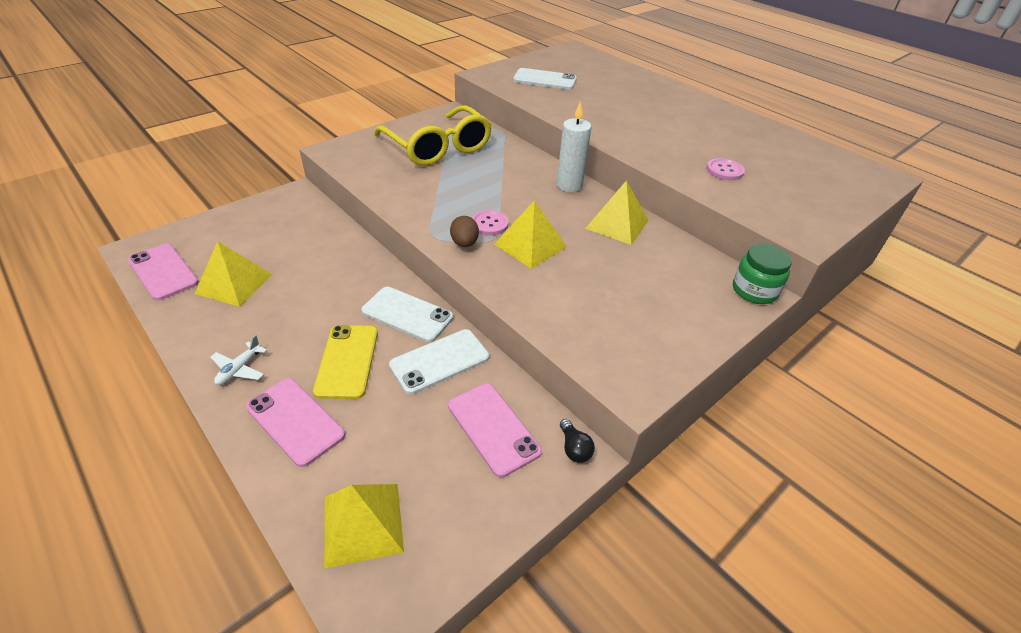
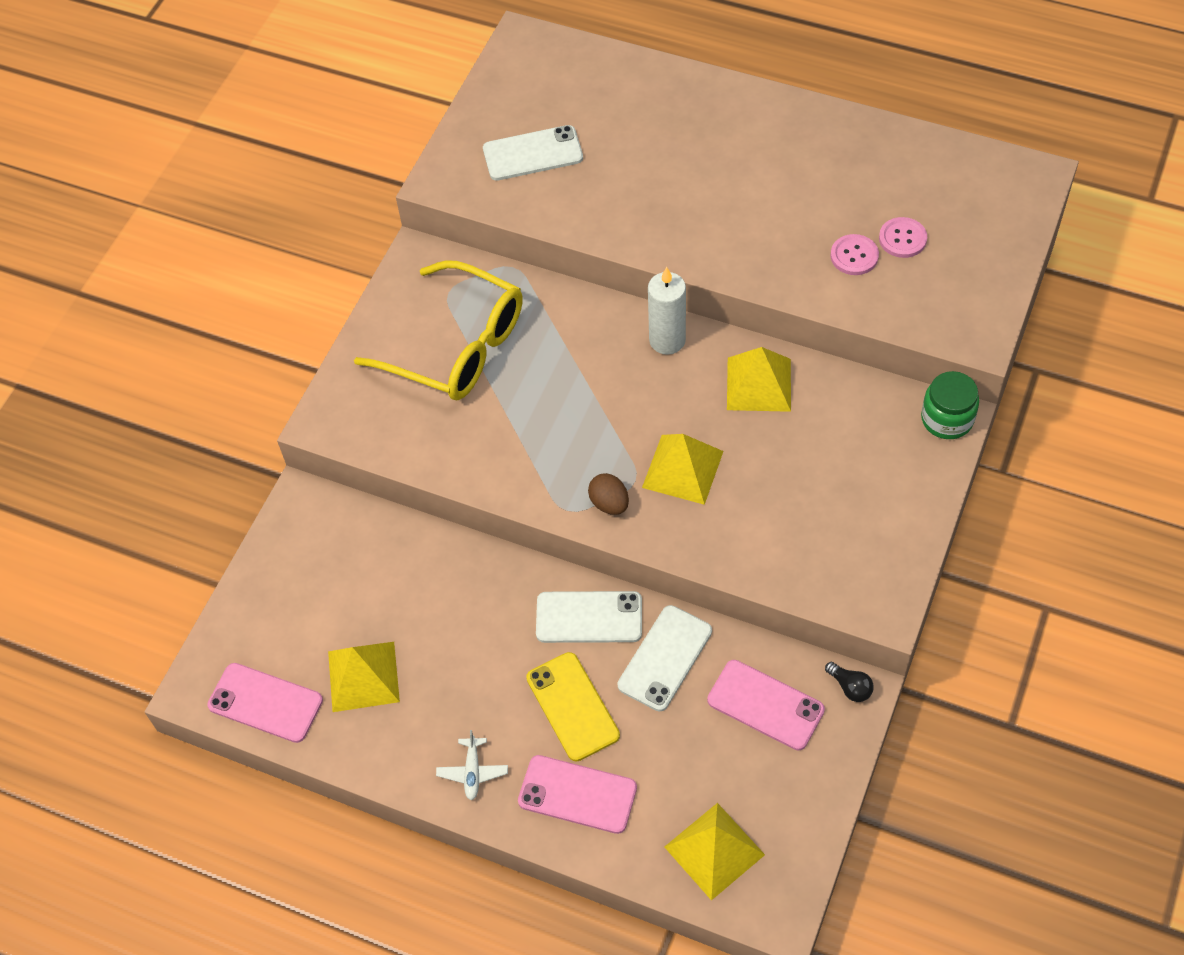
camera: 20 degrees left, 15 degrees up
pink button [472,210,509,236] -> pink button moved to [879,217,927,258]

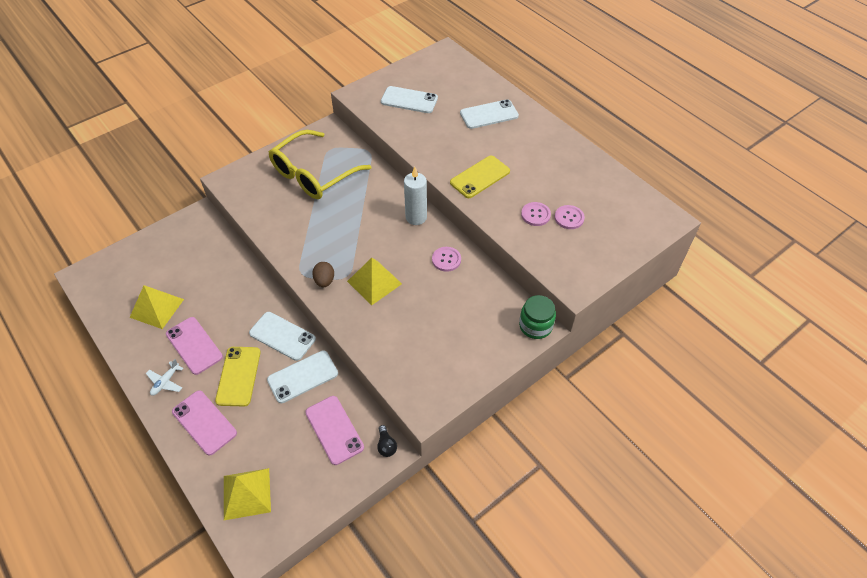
camera: 25 degrees right, 5 degrees down
pink phone [207,663,323,743] -> pink phone moved to [166,317,223,375]
yellow glasses [354,260,523,401] -> yellow glasses turned 75 degrees clockwise [269,130,371,199]
yellow pyramid [727,347,791,412] -> pink button [432,247,461,272]
none -> yellow phone [450,156,510,198]
none -> white phone [460,99,519,129]

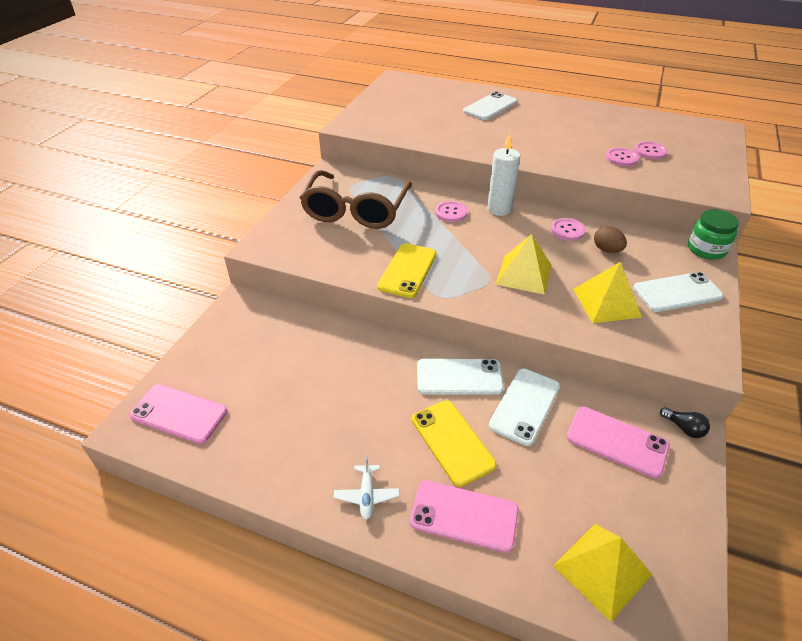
camera: 30 degrees left, 10 degrees down
yellow pyramid [129,285,184,329] -> yellow pyramid moved to [573,262,642,323]
pink phone [166,317,223,375] -> pink phone moved to [129,384,227,444]
yellow glasses [269,130,371,199] -> brown glasses [300,170,412,229]
brown egg [312,262,334,287] -> brown egg moved to [594,226,627,253]
white phone [381,86,438,113] -> white phone moved to [633,272,724,312]
yellow phone [450,156,510,198] -> yellow phone moved to [377,243,436,298]
none -> pink button [435,201,468,222]

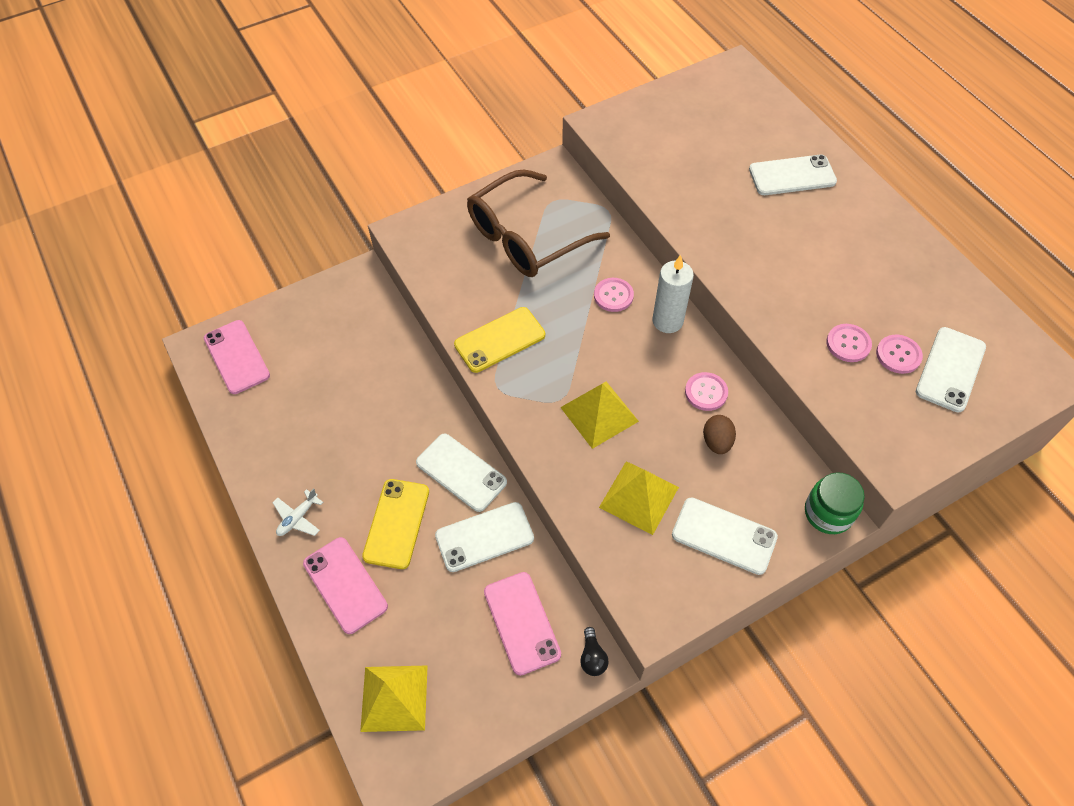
camera: 40 degrees right, 15 degrees up
none -> white phone [916,327,986,412]

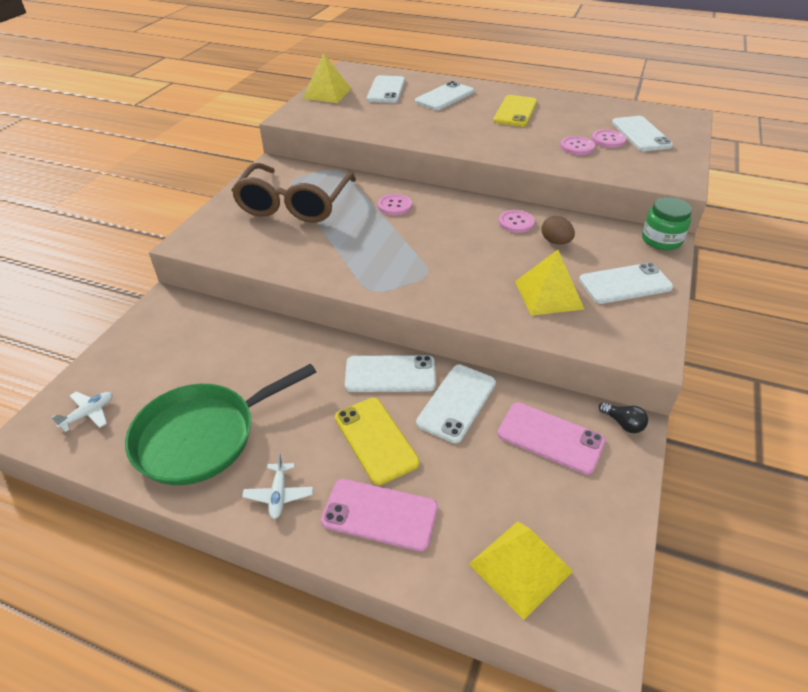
camera: 40 degrees left, 15 degrees down
pink phone [204,320,270,394] -> white plane [51,391,112,432]
yellow phone [454,307,545,373] -> yellow phone moved to [493,95,537,127]
yellow pyramid [560,382,639,449] -> yellow pyramid moved to [302,53,352,103]
white candle [652,255,694,333] -> none
none -> green pan [125,363,316,485]
none -> white phone [367,75,405,103]

